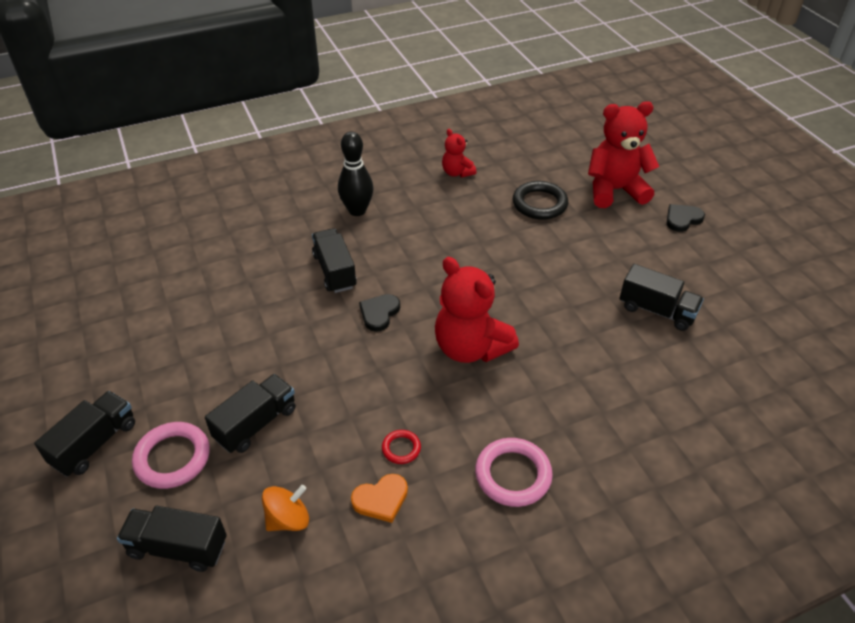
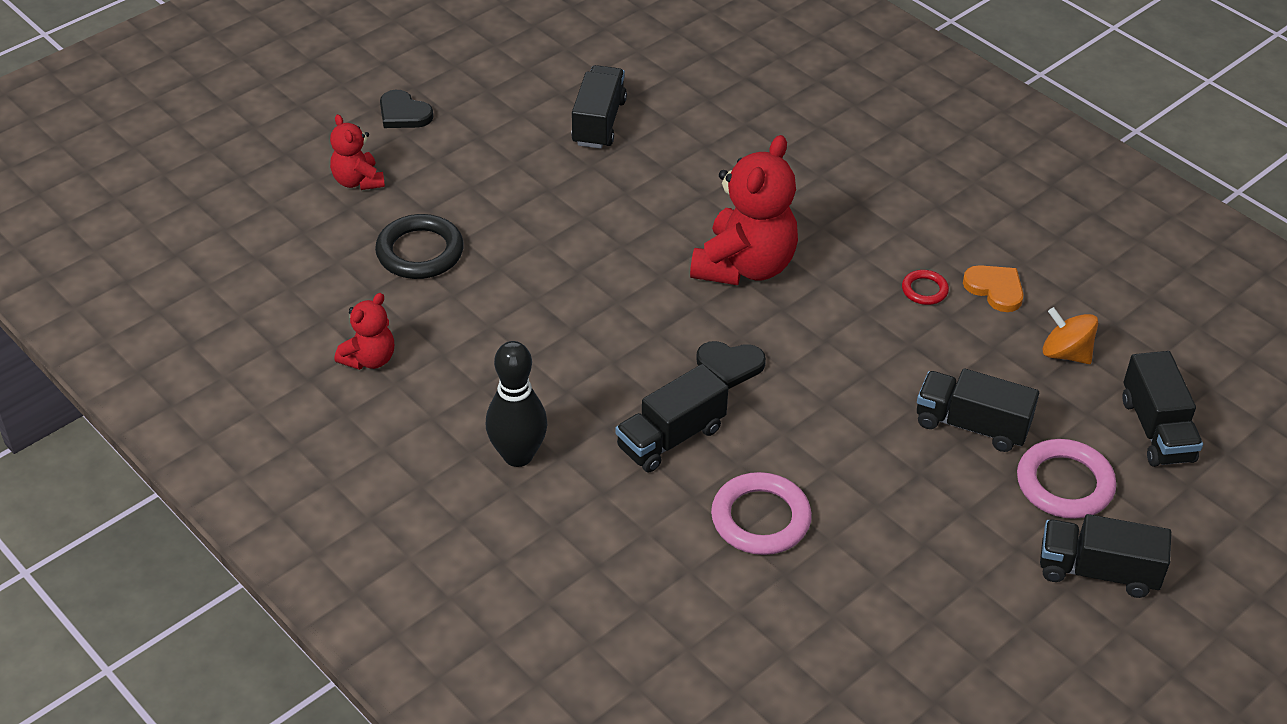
camera: 110 degrees left, 0 degrees up
pink ring [475,438,553,507] -> pink ring moved to [711,472,812,555]
red teddy bear [588,101,659,208] -> red teddy bear [330,114,385,190], size x0.53

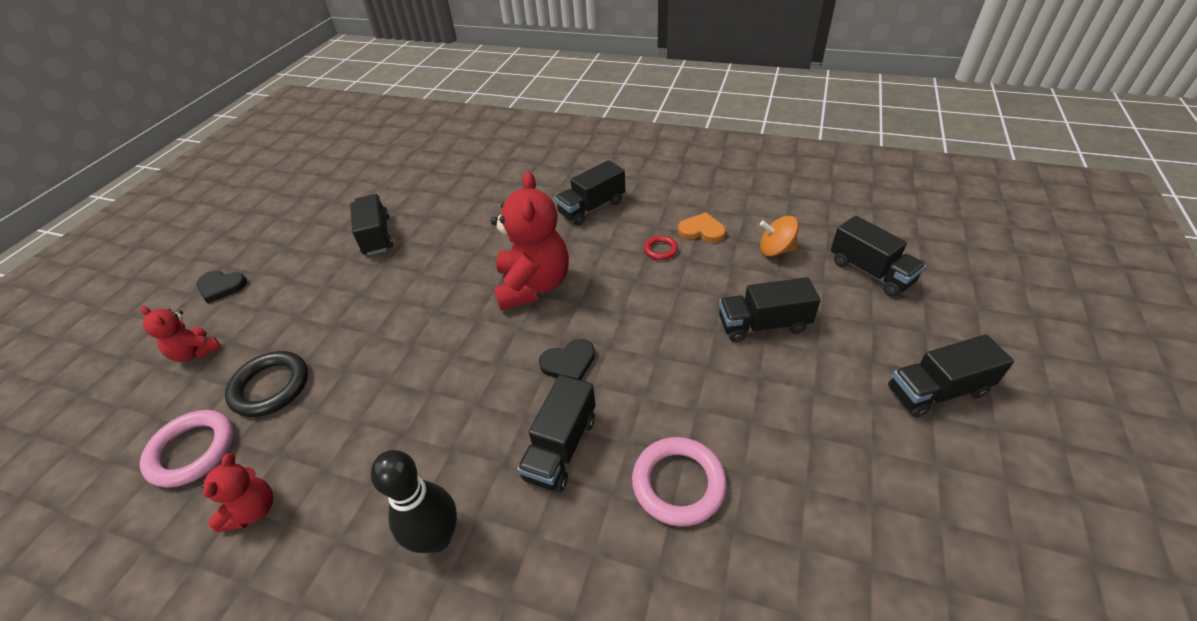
camera: 25 degrees left, 0 degrees up
pink ring [1017,439,1116,519] -> pink ring moved to [140,410,234,488]
none -> black truck [555,160,625,225]

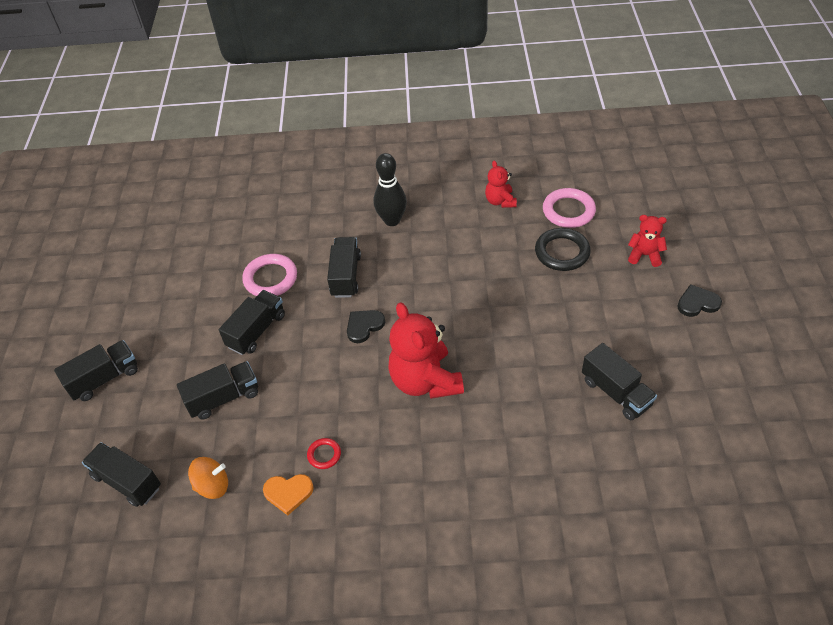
camera: 160 degrees right, 5 degrees up
black truck [555,160,625,225] -> black truck moved to [219,290,285,355]

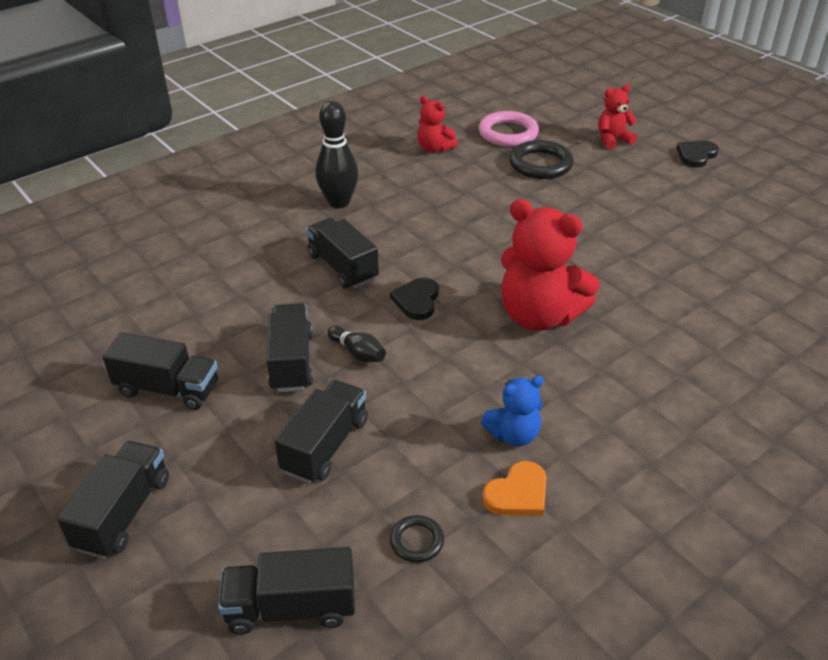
camera: 40 degrees left, 10 degrees down
orange spinning top [188,457,228,499] -> black ring [390,515,444,563]
pink ring [242,254,297,296] -> none
red ring [307,438,341,469] -> blue teddy bear [481,375,544,446]
black truck [582,343,657,421] -> black truck moved to [102,332,218,410]
none -> black bowling pin [328,326,386,362]

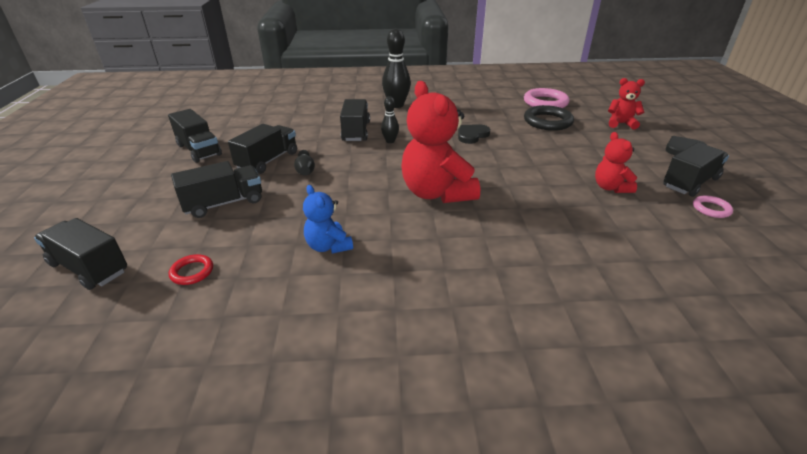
camera: 35 degrees right, 5 degrees down
black truck [57,441,169,559] -> black truck moved to [663,142,729,197]
black heart [390,278,439,320] -> black heart moved to [458,124,490,144]
black ring [390,515,444,563] -> red ring [169,254,213,285]
red teddy bear [417,96,458,152] -> red teddy bear moved to [595,132,637,193]
blue teddy bear [481,375,544,446] -> blue teddy bear turned 45 degrees clockwise [303,185,353,254]
orange heart [482,461,546,516] -> none
none -> black bowling pin [381,96,399,143]
none -> pink ring [693,195,733,218]

